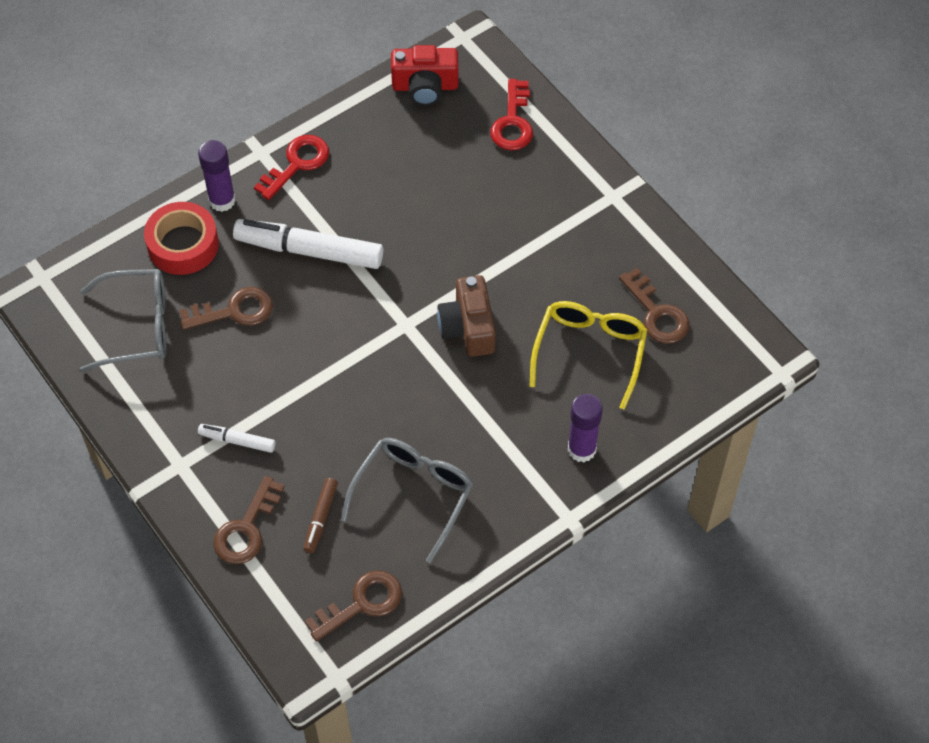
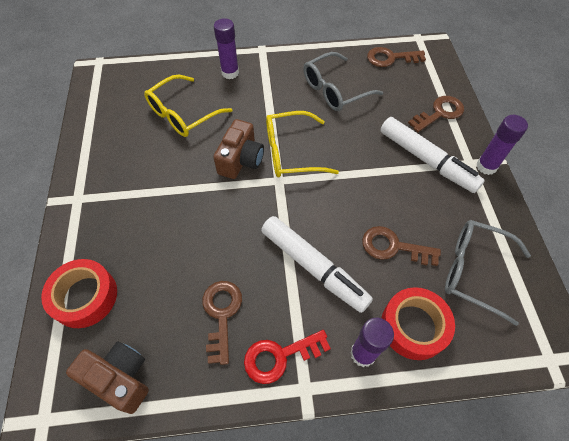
camera: 150 degrees left, 0 degrees up
white marker [198,424,275,453] -> white marker [380,117,485,193], size x2.04
brown marker [303,478,338,553] -> none
red camera [391,45,458,106] -> brown camera [66,341,149,414]
red key [490,79,533,150] -> red tape [41,259,117,328]
brown key [619,268,689,344] -> brown key moved to [202,281,242,365]
none -> yellow glasses [266,111,339,177]
none -> purple glue stick [476,115,528,175]

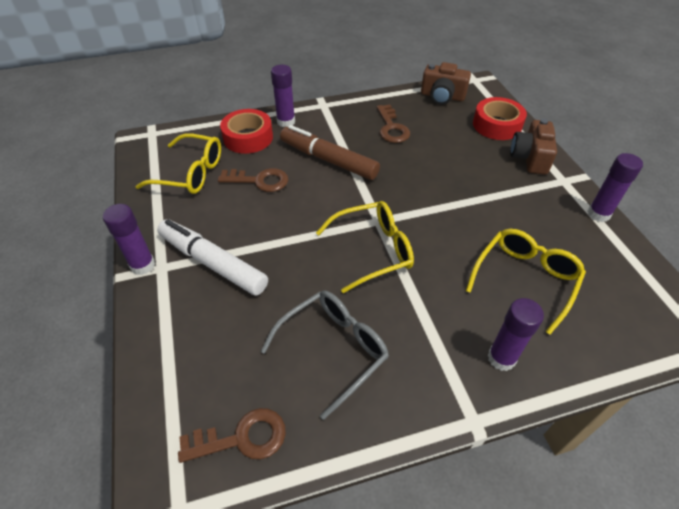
camera: 170 degrees right, 10 degrees down
brown camera [213,119,264,179] -> brown camera moved to [510,119,557,175]
red key [244,330,331,384] -> none
white marker [261,216,373,313] -> brown marker [280,125,380,180]
brown key [408,96,464,132] -> none
grey glasses [445,220,531,326] -> yellow glasses [135,133,221,194]
none -> purple glue stick [587,153,643,222]

